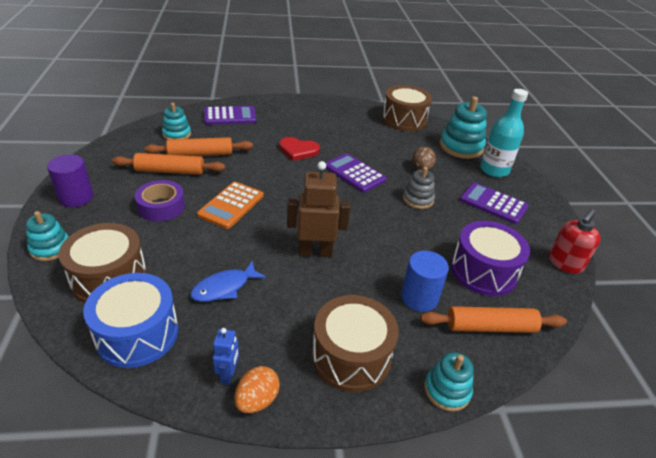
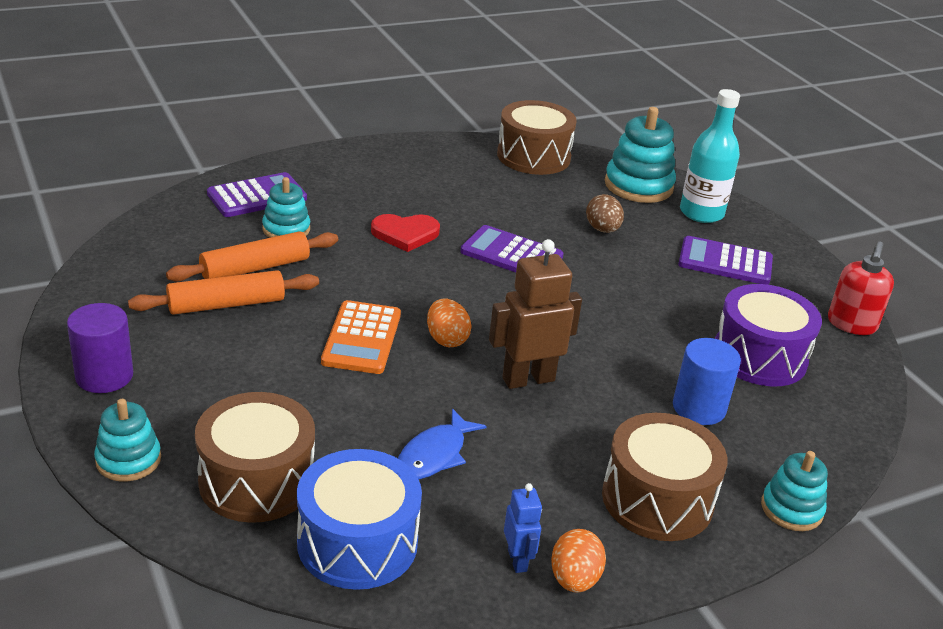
camera: 20 degrees left, 5 degrees down
purple tape [135,180,185,222] -> none
turquoise stacking toy [162,103,191,140] -> turquoise stacking toy moved to [262,177,310,238]
grey stacking toy [403,167,435,209] -> none
orange rolling pin [420,306,567,333] -> none
none -> orange egg [427,298,472,347]

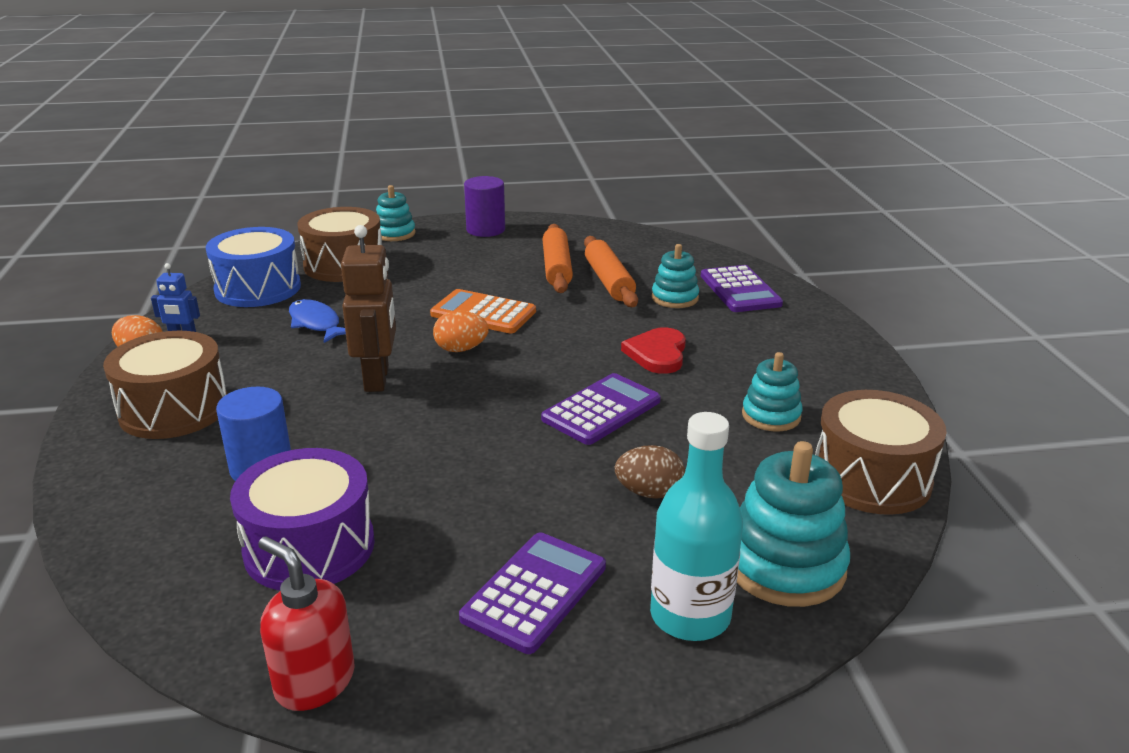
camera: 110 degrees right, 5 degrees down
turquoise stacking toy [761,451,828,531] -> turquoise stacking toy moved to [742,352,803,432]

